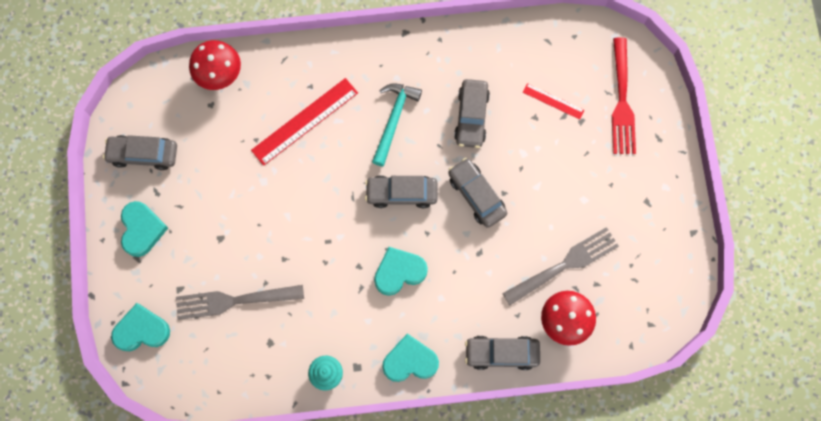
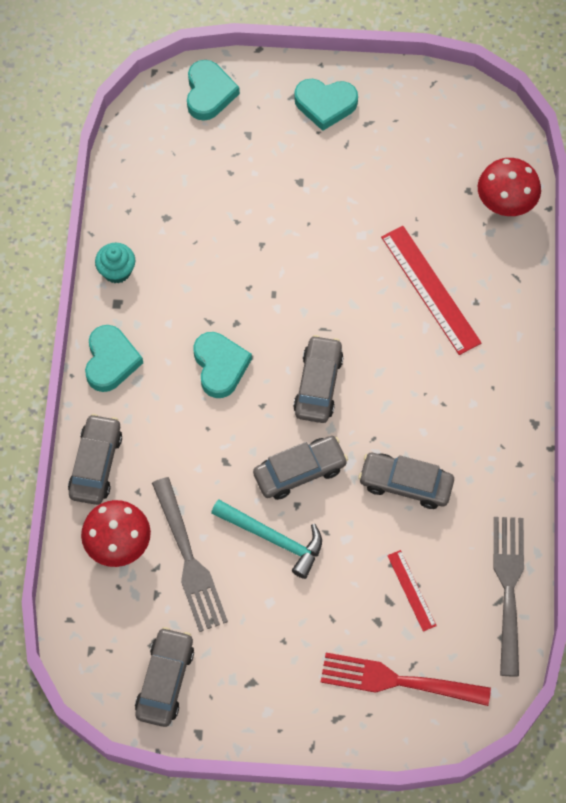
camera: 100 degrees right, 10 degrees down
grey car [103,135,177,170] -> grey car moved to [135,627,194,727]
grey fork [176,285,304,320] -> grey fork moved to [494,517,524,676]
turquoise hammer [372,83,422,166] -> turquoise hammer moved to [211,499,322,579]
red ruler [523,83,584,120] -> red ruler turned 60 degrees counterclockwise [387,550,437,632]

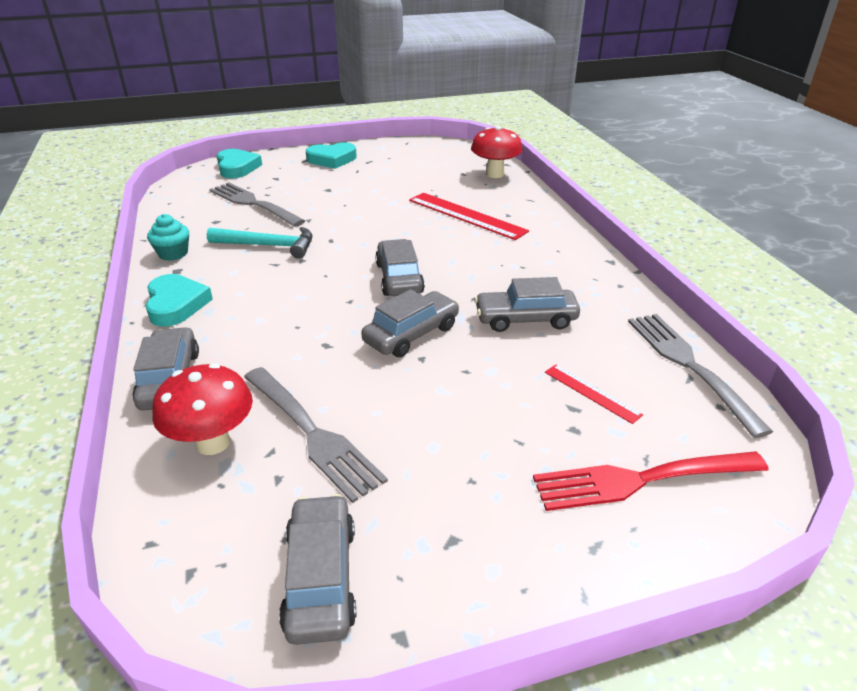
camera: 20 degrees left, 30 degrees down
turquoise heart [194,332,252,398] -> none
turquoise hammer [211,499,322,579] -> turquoise hammer moved to [207,227,312,259]
none -> grey fork [209,182,305,227]

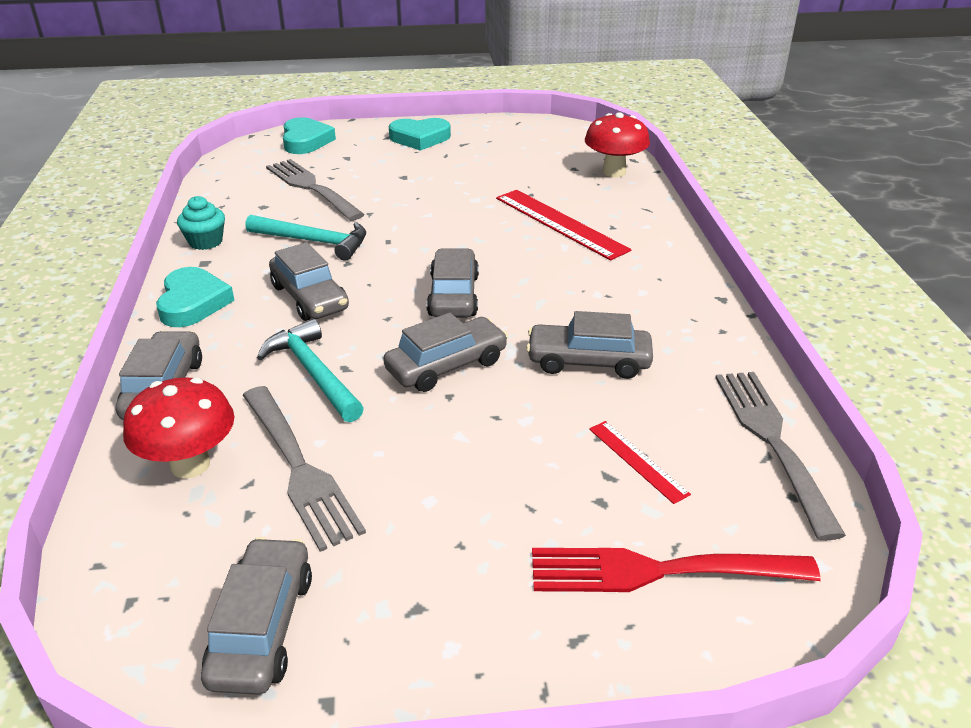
camera: 10 degrees right, 0 degrees up
none -> turquoise hammer [257,319,364,422]
none -> grey car [269,242,349,321]

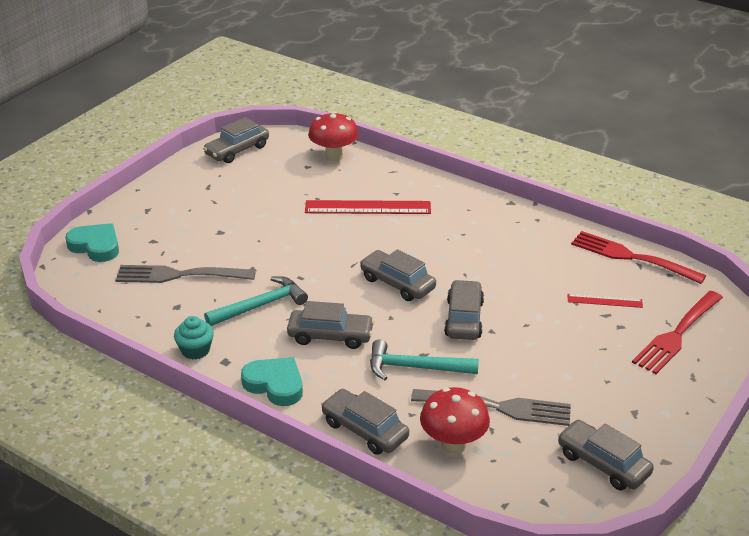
camera: 50 degrees left, 0 degrees up
turquoise heart [389,118,451,151] -> none
grey car [526,311,653,379] -> grey car moved to [203,117,269,163]
grey fork [715,372,846,541] -> red fork [571,231,706,284]

